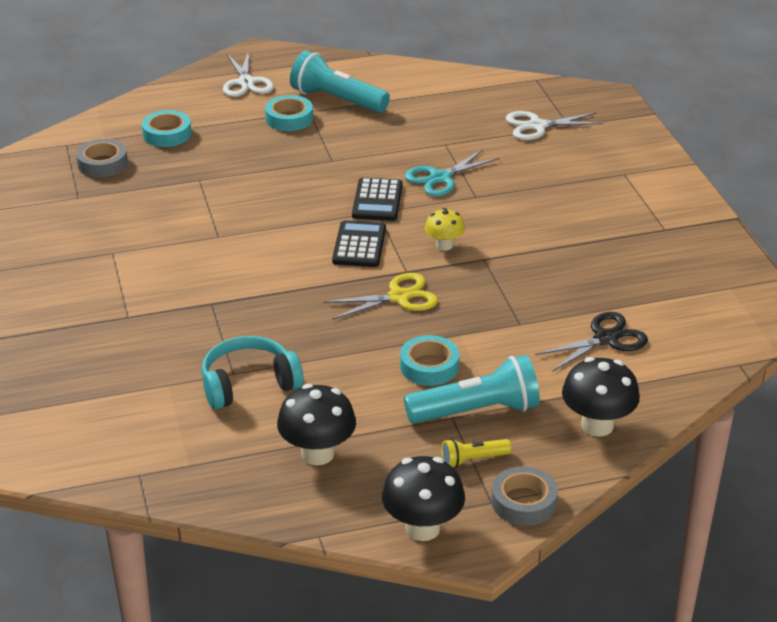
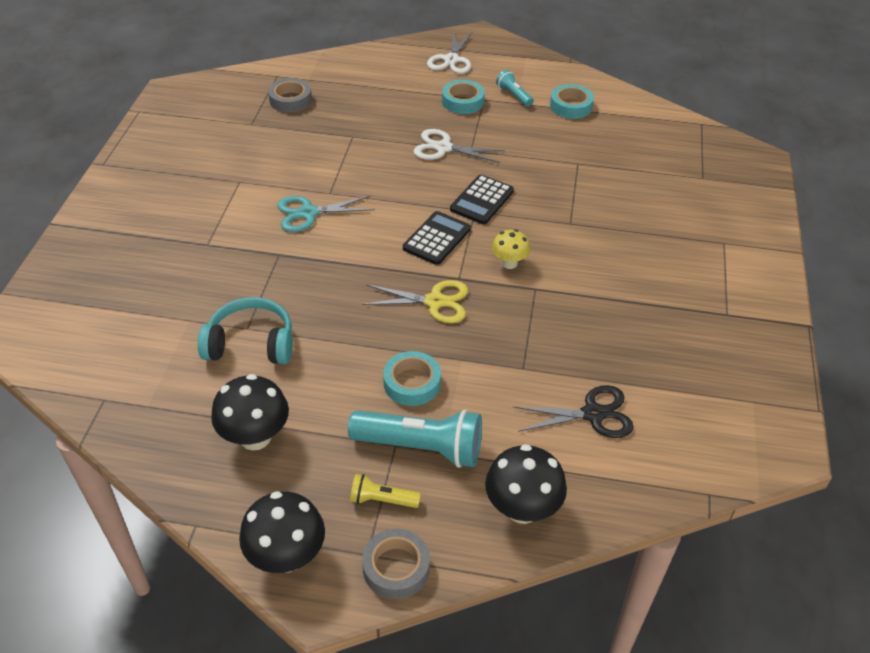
camera: 25 degrees right, 10 degrees up
turquoise tape [142,110,191,147] -> turquoise tape moved to [550,84,594,119]
turquoise flashlight [290,50,390,113] -> turquoise flashlight [496,70,533,107], size x0.50
turquoise scissors [405,149,499,196] -> turquoise scissors moved to [277,196,375,232]
white scissors [506,111,603,140] -> white scissors moved to [413,129,505,163]

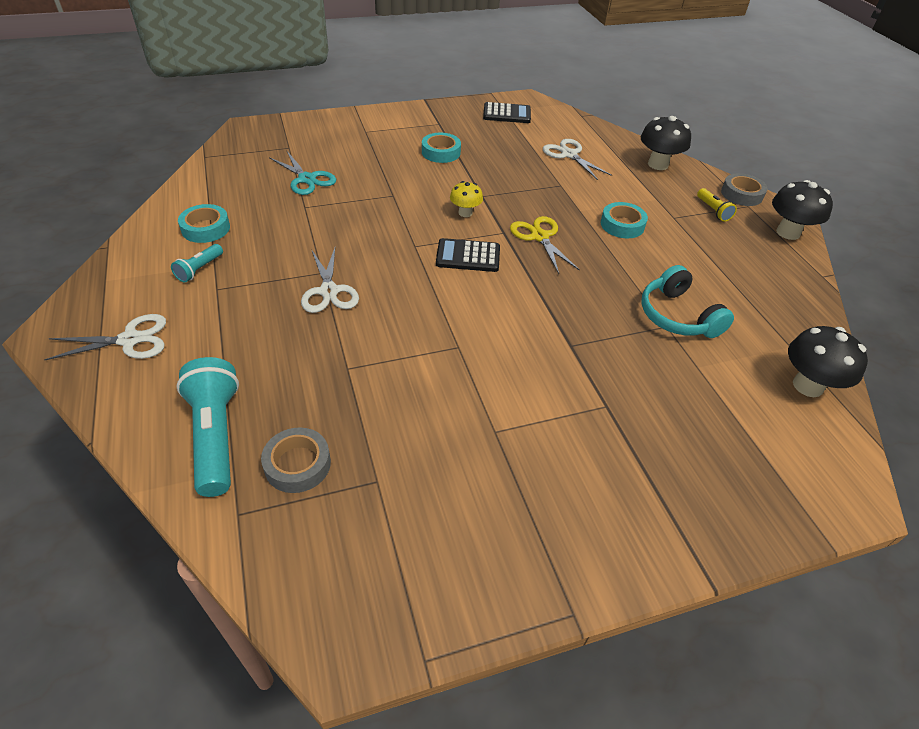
camera: 120 degrees left, 0 degrees up
black mushroom [211,374,289,450] -> black mushroom moved to [788,326,868,397]
turquoise scissors [277,196,375,232] -> turquoise scissors moved to [269,151,336,195]
turquoise flashlight [348,410,482,468] -> turquoise flashlight moved to [177,357,239,497]
turquoise tape [442,80,485,114] -> turquoise tape moved to [422,133,461,163]
black calculator [450,175,514,224] -> black calculator moved to [483,102,531,123]
black scissors [513,385,634,438] -> white scissors [543,139,612,180]

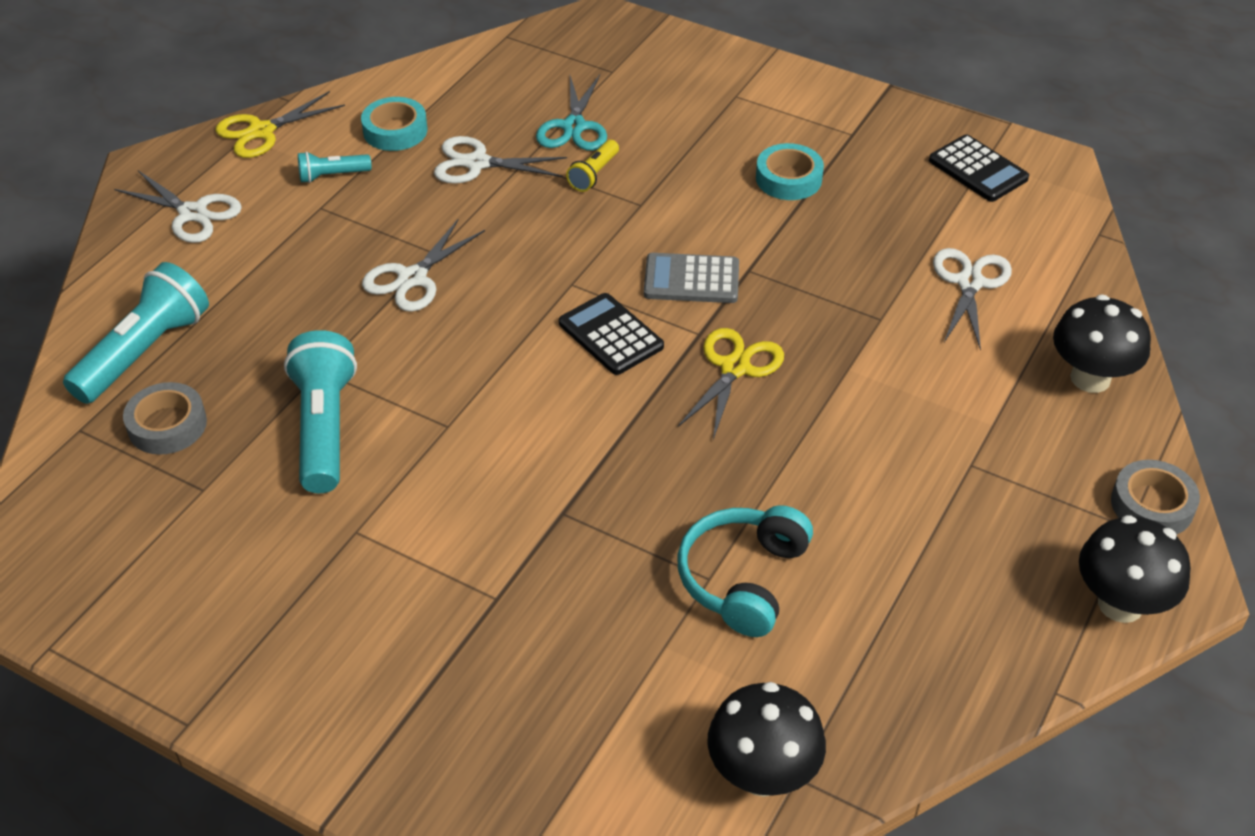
camera: 50 degrees right, 0 degrees up
yellow mushroom [450,181,483,217] -> grey calculator [644,253,739,303]
turquoise tape [601,202,648,238] -> none
yellow flashlight [697,188,737,222] -> yellow flashlight moved to [566,140,619,192]
none -> yellow scissors [215,91,345,158]
none -> turquoise flashlight [284,330,357,493]
none -> white scissors [434,136,567,184]

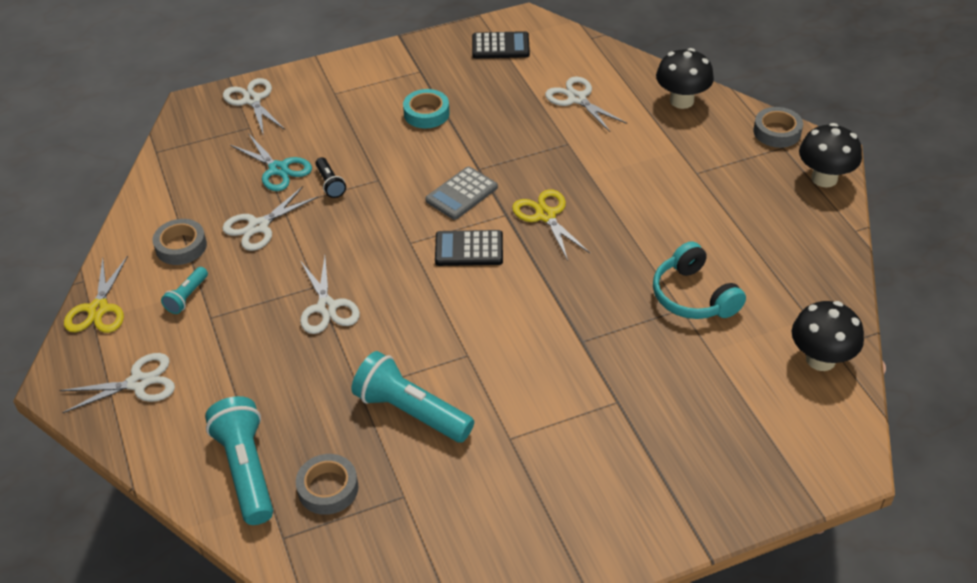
camera: 50 degrees left, 0 degrees up
turquoise tape [361,97,428,151] -> grey tape [153,219,207,265]
yellow flashlight [566,140,619,192] -> black flashlight [315,157,346,198]
none -> white scissors [223,78,285,136]

